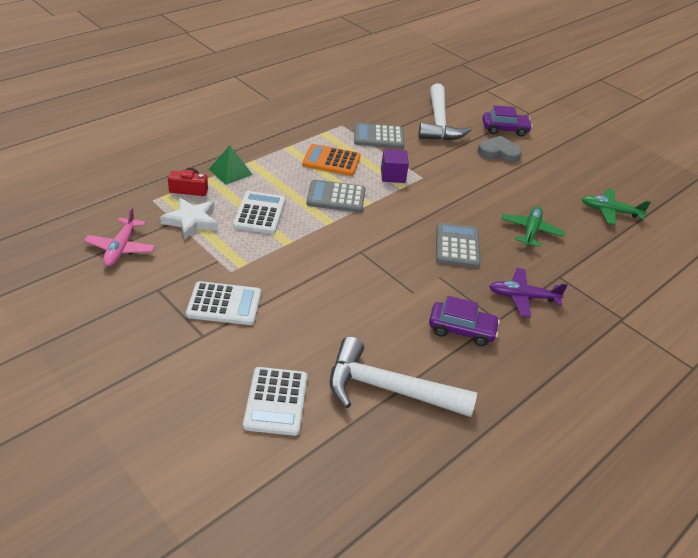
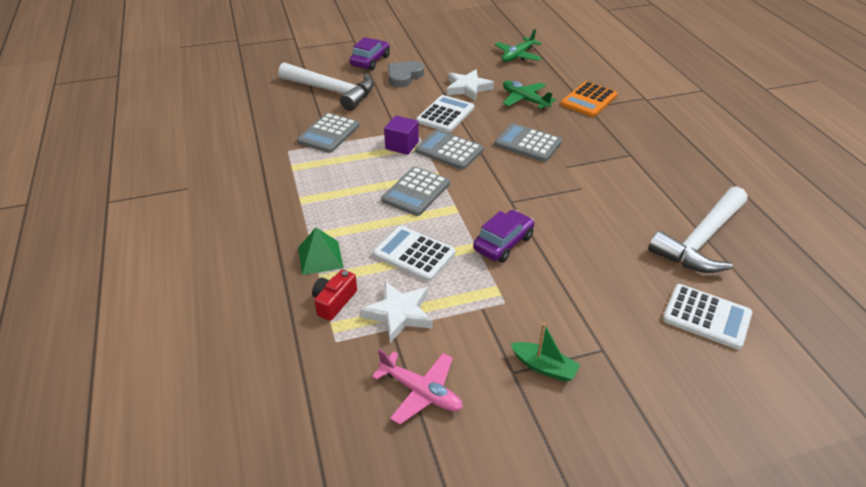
camera: 60 degrees left, 0 degrees up
white calculator [186,281,261,325] -> white calculator moved to [416,95,474,133]
orange calculator [302,144,361,176] -> orange calculator moved to [561,81,618,117]
purple car [429,296,500,346] -> purple car moved to [473,210,534,263]
purple plane [489,268,568,318] -> none
none -> grey calculator [415,129,484,170]
none -> white star [447,70,494,101]
none -> green boat [511,323,580,382]

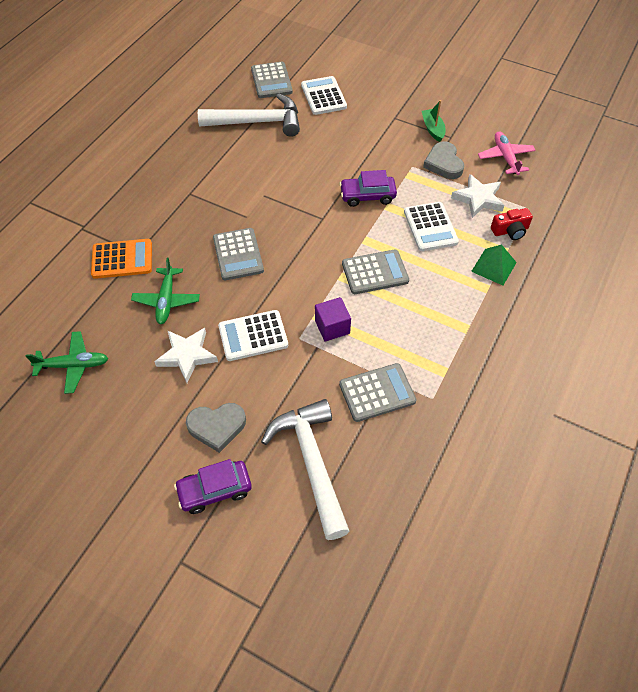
camera: 135 degrees left, 15 degrees up
grey calculator [415,129,484,170] -> grey calculator moved to [251,62,293,98]
none -> grey heart [423,141,464,179]

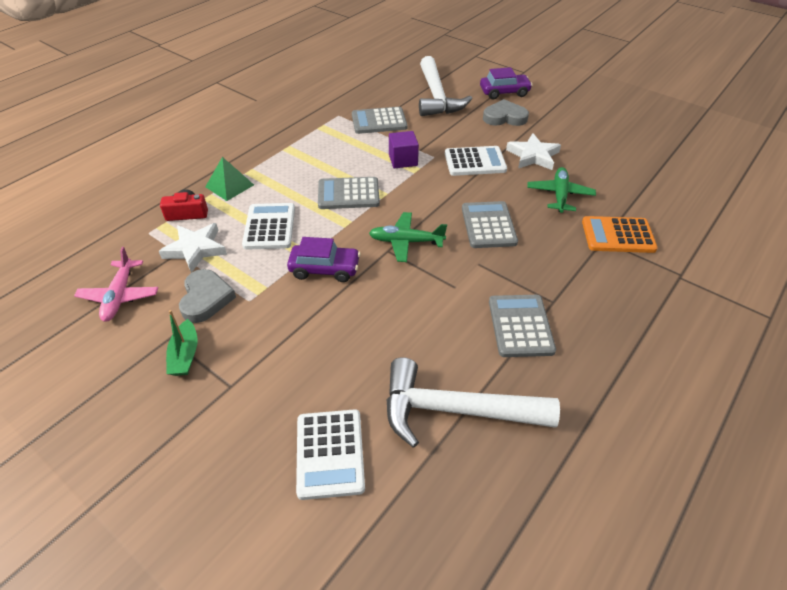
camera: 170 degrees left, 10 degrees down
green plane [26,331,108,394] -> green plane moved to [369,212,447,262]
grey calculator [251,62,293,98] -> grey calculator moved to [489,295,556,357]

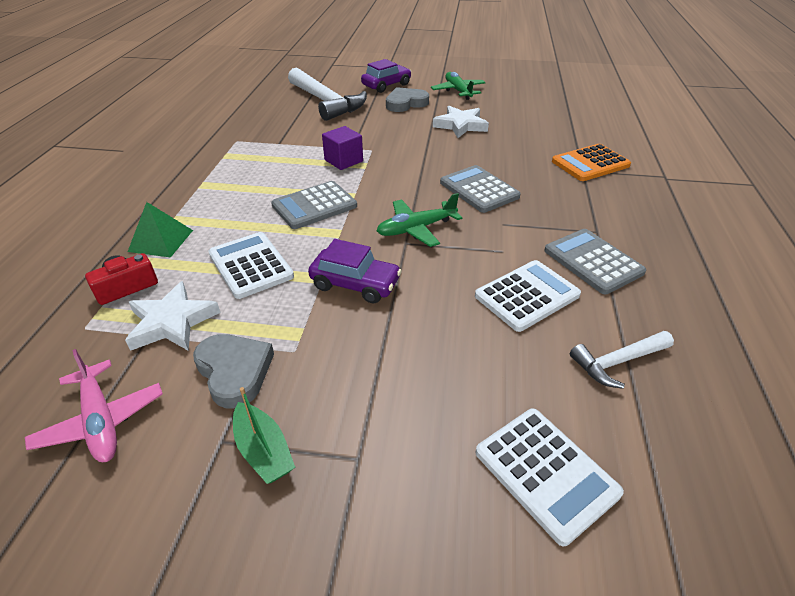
camera: 30 degrees left, 5 degrees down
purple car [287,237,361,282] -> purple car turned 45 degrees clockwise [308,239,402,303]
grey calculator [352,107,407,134] -> none
white hammer [386,357,560,448] -> white hammer [570,331,674,389], size x0.52
white calculator [445,146,507,176] -> white calculator moved to [475,260,581,332]
green plane [527,167,596,213] -> green plane moved to [431,72,486,100]

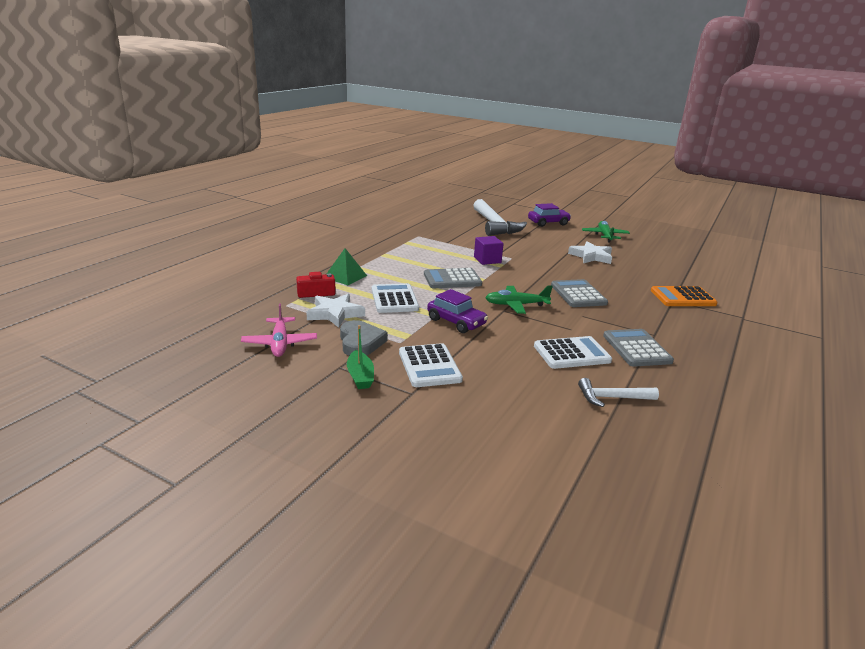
camera: 20 degrees right, 15 degrees down
grey heart [386,87,429,112] -> none
white calculator [475,409,624,546] -> white calculator moved to [399,343,463,387]

